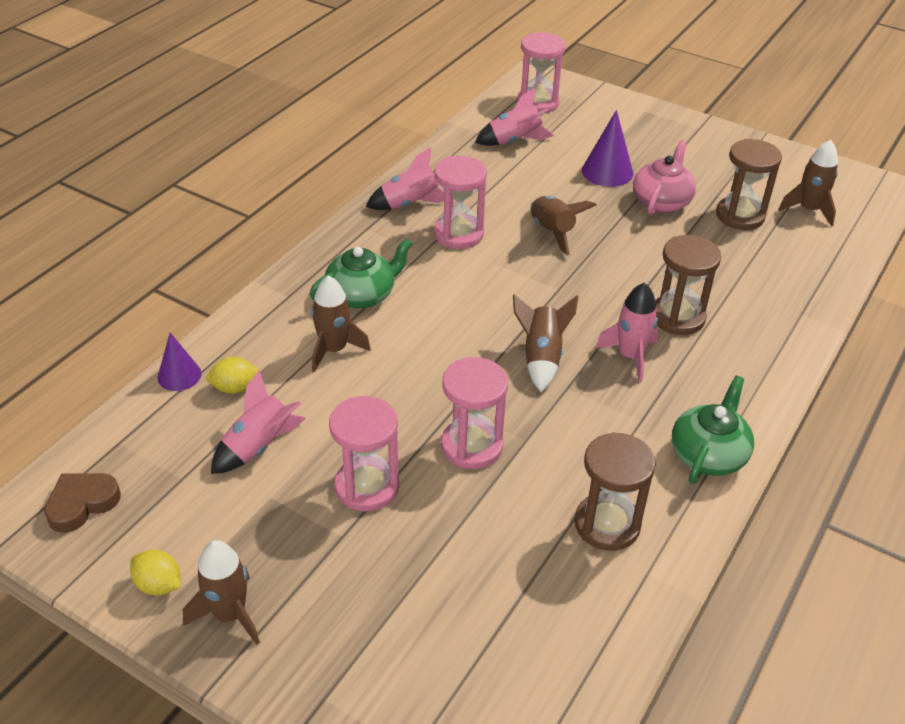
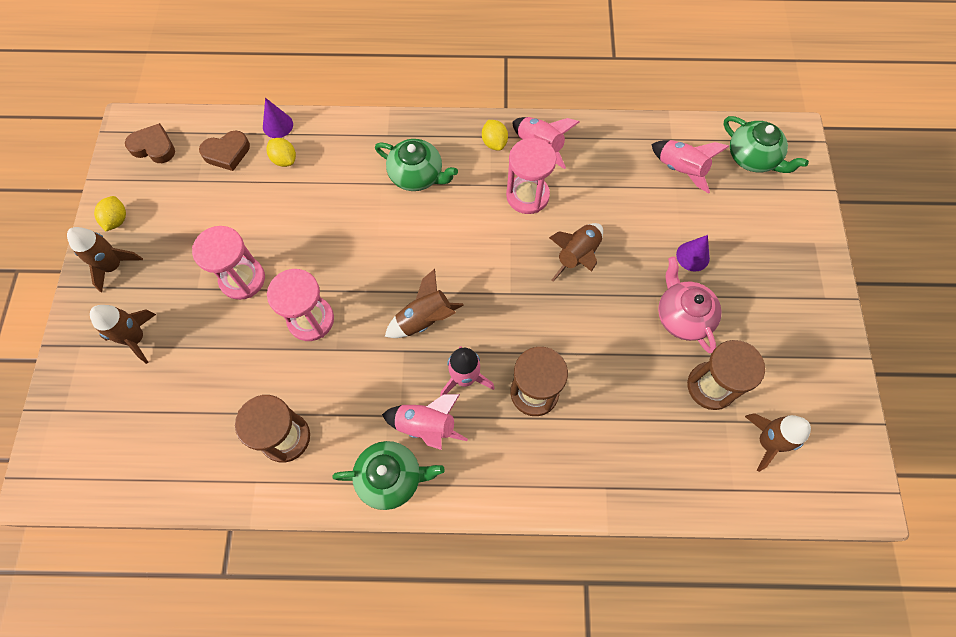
camera: 60 degrees right, 25 degrees up
pink rocket [211,370,306,474] -> pink rocket moved to [382,394,468,450]
brown rocket [311,275,371,372] -> brown rocket moved to [90,305,156,364]
pink hourglass [517,32,566,113] -> green teapot [724,116,809,173]
purple cone [582,110,633,187] -> purple cone [676,235,710,272], size x0.66
pink teapot [633,140,696,215] -> pink teapot turned 105 degrees counterclockwise [658,256,721,353]
none -> brown heart [199,130,250,171]
none -> yellow lemon [482,120,508,151]

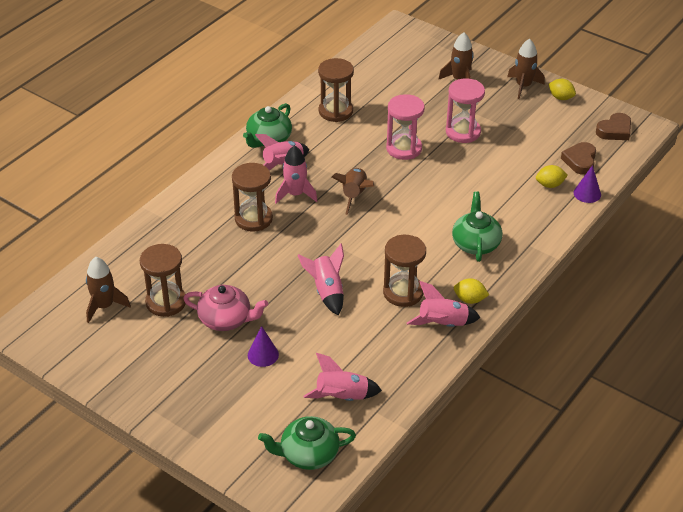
camera: 125 degrees right, 25 degrees down
green teapot [375,139,458,191] -> green teapot turned 120 degrees clockwise [452,191,502,262]
pink hourglass [506,138,556,214] -> brown hourglass [383,235,426,307]
brown rocket [549,223,603,281] -> pink rocket [297,244,344,316]

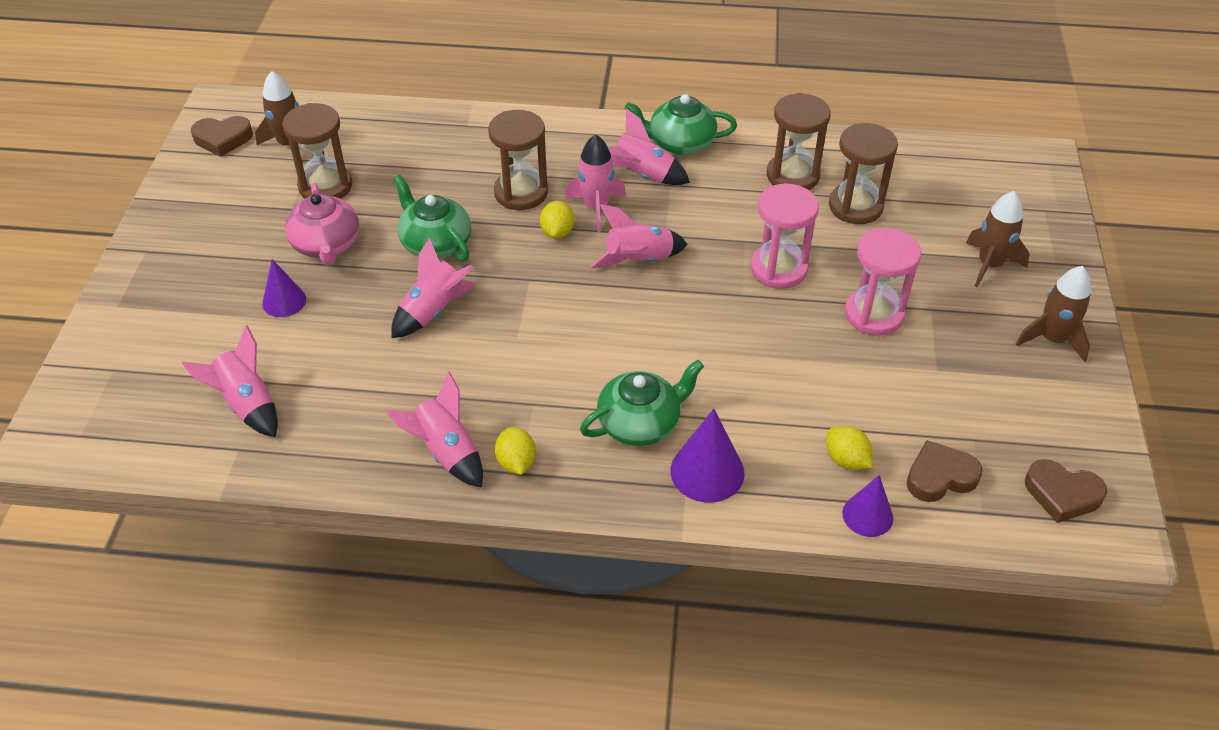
camera: 60 degrees right, 5 degrees up
green teapot [258,416,356,470] -> green teapot moved to [393,175,471,261]
brown rocket [332,168,374,215] -> pink rocket [590,204,688,268]
brown hourglass [383,235,426,307] -> brown hourglass moved to [829,123,898,224]
yellow lemon [549,79,576,100] -> yellow lemon moved to [540,201,574,239]
none -> brown heart [191,116,253,157]
none -> purple cone [670,409,744,503]

